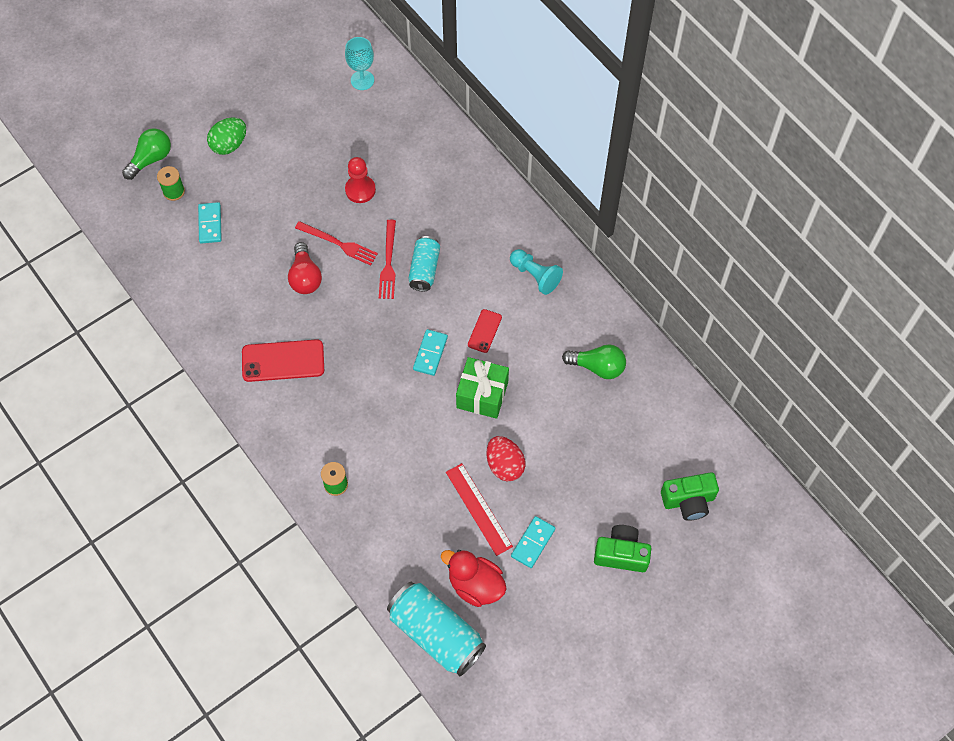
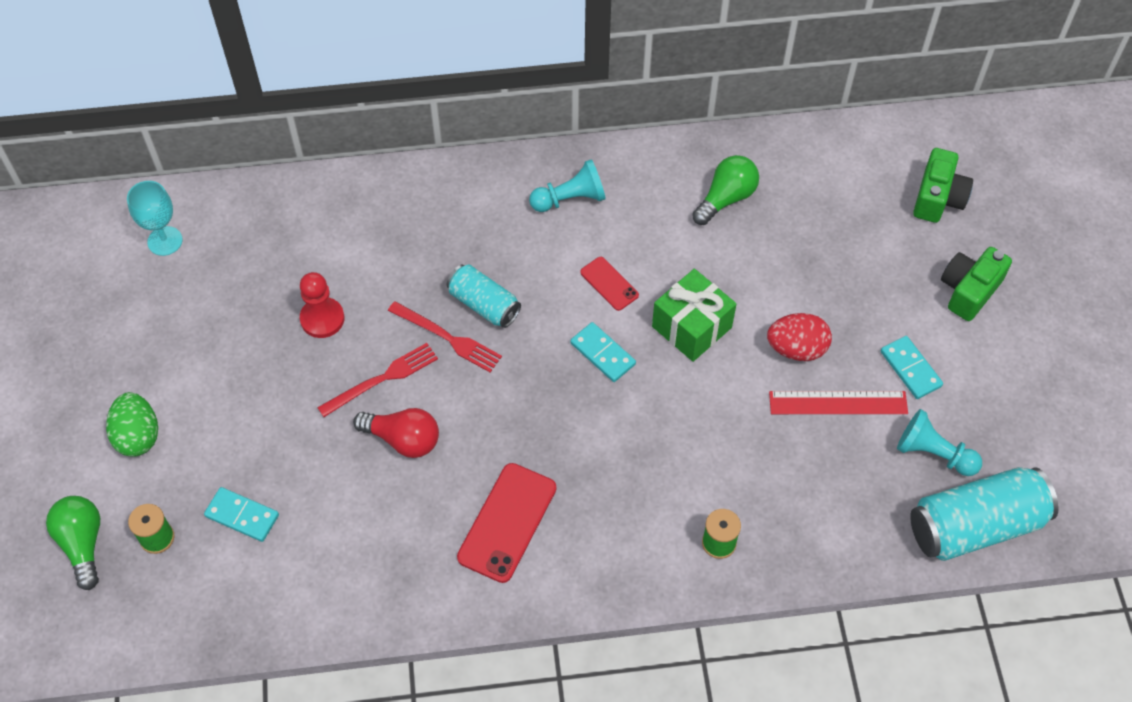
camera: 60 degrees left, 5 degrees down
red duck [441,550,507,607] -> turquoise pawn [897,409,982,476]

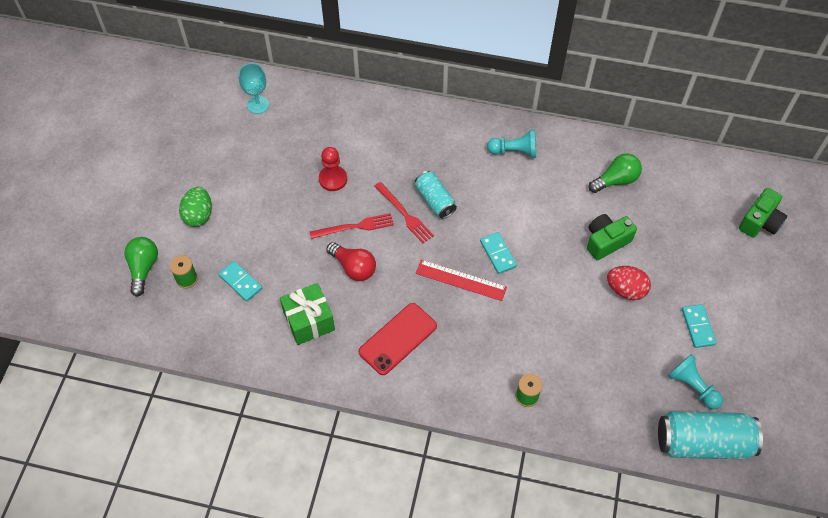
camera: 20 degrees right, 0 degrees up
red phone [580,257,639,311] -> none
green gift [652,269,737,362] -> green gift moved to [280,283,335,345]
red ruler [769,391,908,414] -> red ruler moved to [416,260,507,301]
green camera [941,247,1012,321] -> green camera moved to [587,214,637,260]

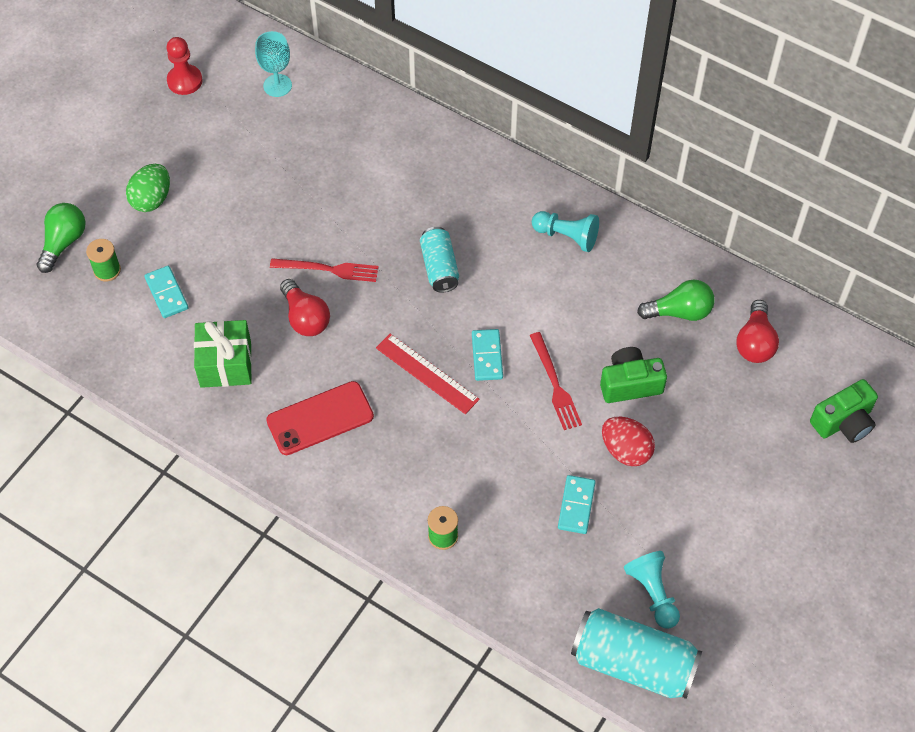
camera: 20 degrees right, 0 degrees up
red pawn [319,147,347,191] -> red pawn moved to [167,37,202,95]
red fork [374,182,434,243] -> red fork moved to [530,332,582,430]
turquoise domino [682,304,716,348] -> turquoise domino moved to [558,475,596,534]
none -> red light bulb [737,300,779,363]

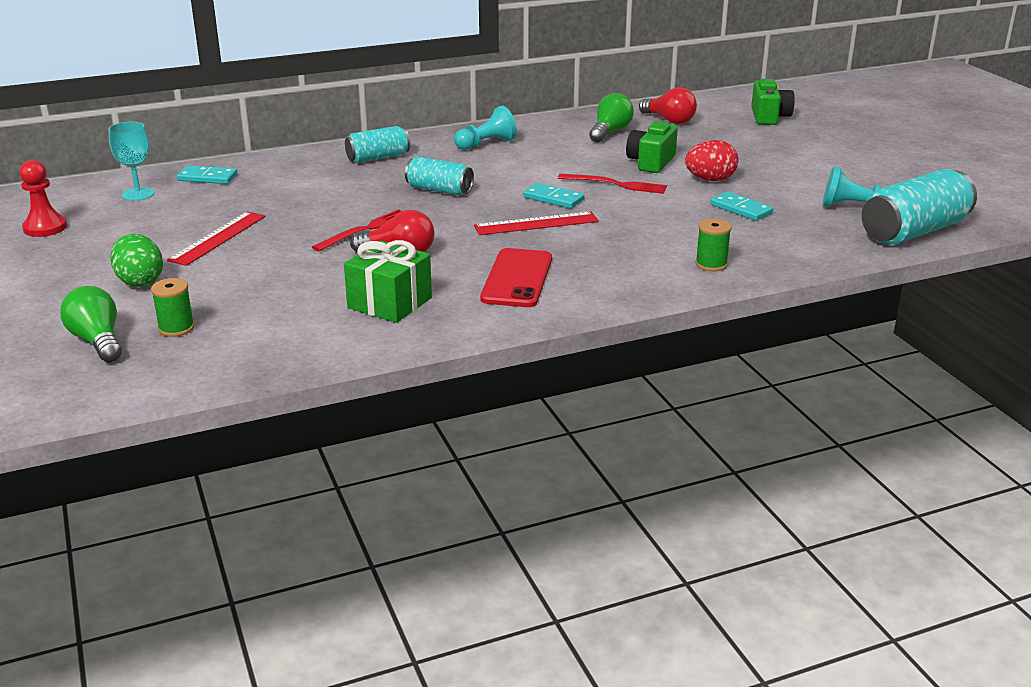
camera: 55 degrees left, 30 degrees down
turquoise domino [144,266,188,318] -> turquoise domino moved to [177,165,237,184]
none -> red ruler [167,212,266,266]
none -> turquoise can [345,126,410,163]

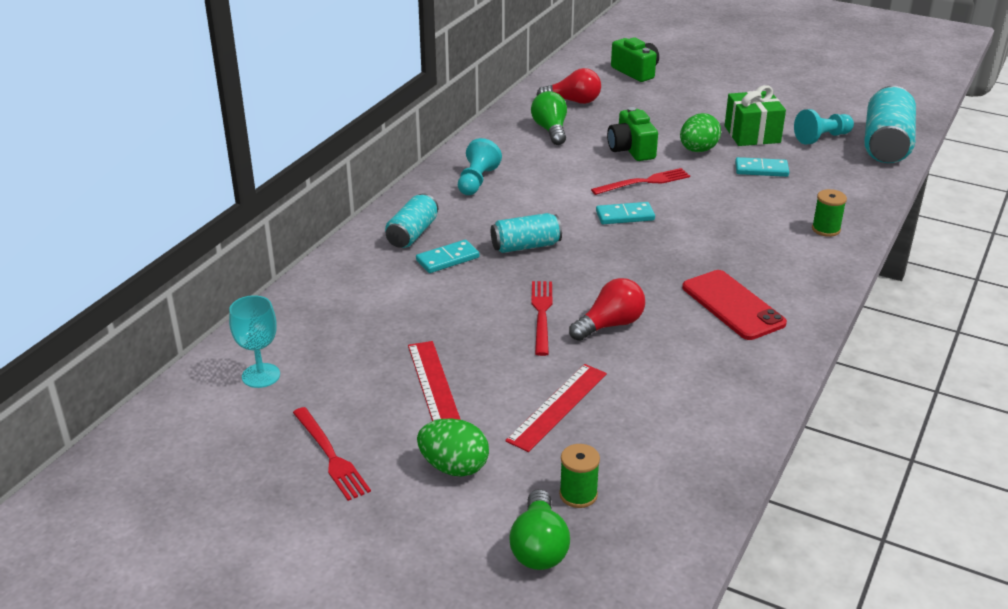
camera: 40 degrees left, 5 degrees up
red pawn [20,160,67,237] -> none
green light bulb [60,286,122,362] -> green light bulb turned 105 degrees counterclockwise [509,489,570,570]
turquoise domino [177,165,237,184] -> turquoise domino moved to [416,240,479,273]
green gift [344,240,432,323] -> green gift moved to [725,85,786,146]
red ruler [474,212,599,235] -> red ruler moved to [505,364,607,452]
red egg [685,140,738,181] -> green egg [680,113,721,152]
none -> red fork [293,407,371,501]

